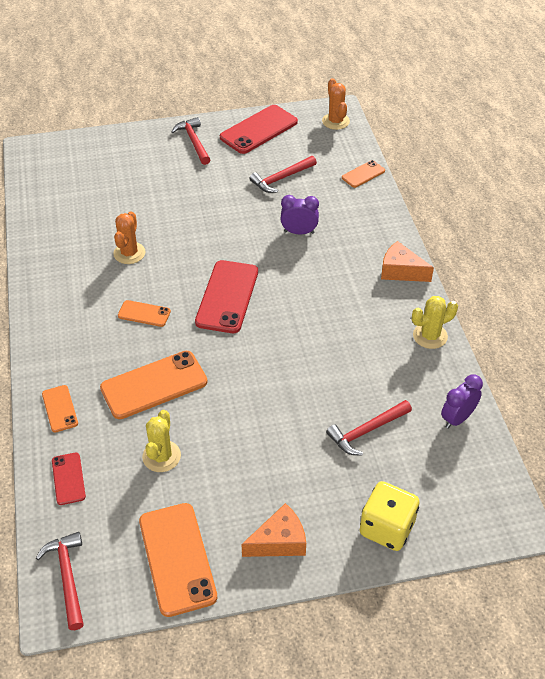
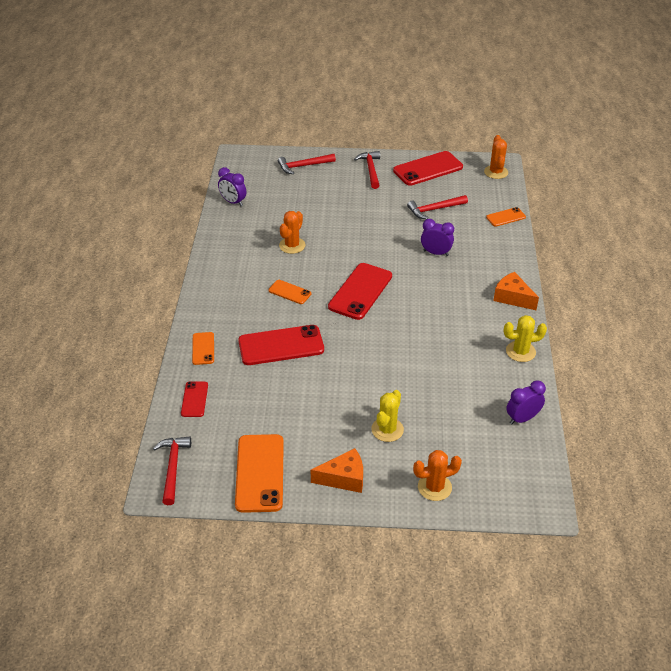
camera: 15 degrees right, 5 degrees down
orange phone [100,351,208,419] -> red phone [238,325,324,365]
yellow cactus [142,410,181,472] -> yellow cactus moved to [372,390,404,442]
red hammer [326,400,412,456] -> red hammer moved to [278,154,336,174]
yellow dice [360,481,420,551] -> orange cactus [413,450,462,501]
none -> purple clock [218,167,247,206]

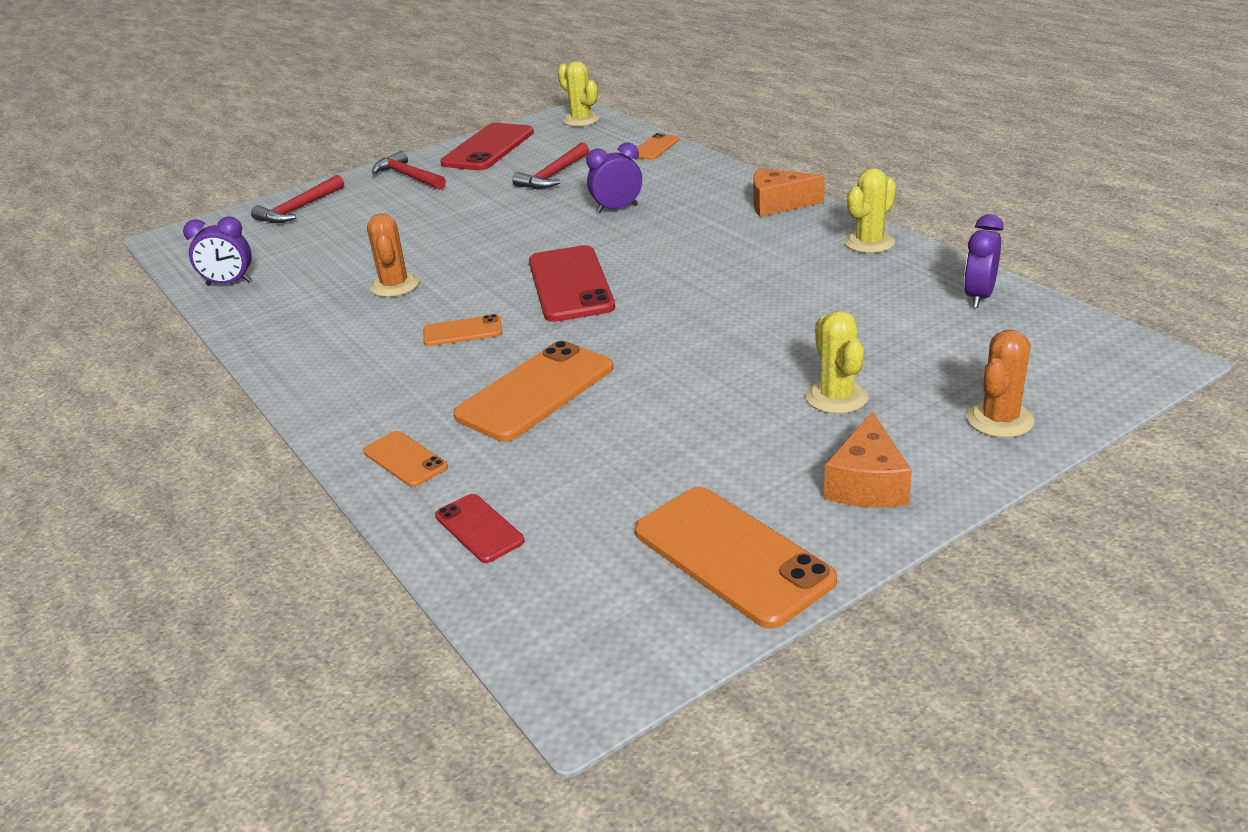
camera: 35 degrees left, 10 degrees down
red hammer [153,436,191,505] -> none
red phone [238,325,324,365] -> orange phone [453,341,613,442]
orange cheese [310,448,363,493] -> orange cheese turned 150 degrees clockwise [824,411,912,508]
orange cactus [484,135,508,179] -> yellow cactus [558,61,600,127]

